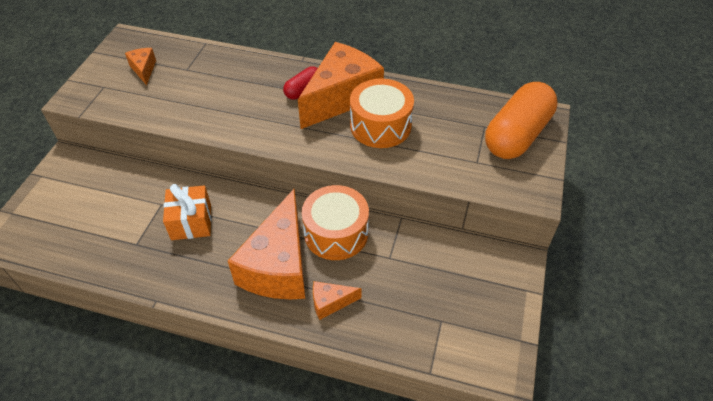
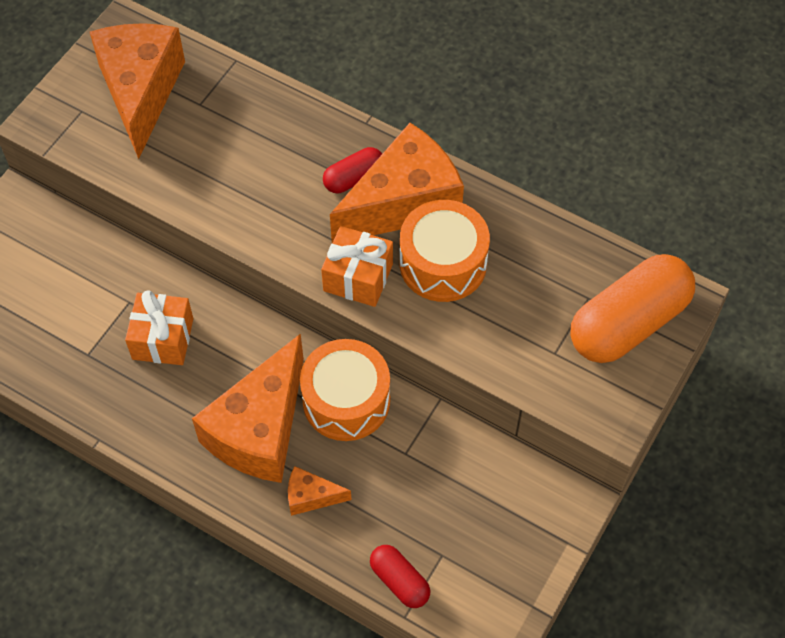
camera: 15 degrees right, 10 degrees up
orange cheese [125,48,156,85] -> orange cheese [90,23,185,159], size x2.27
none -> orange gift [321,226,393,307]
none -> red capsule [370,545,430,608]

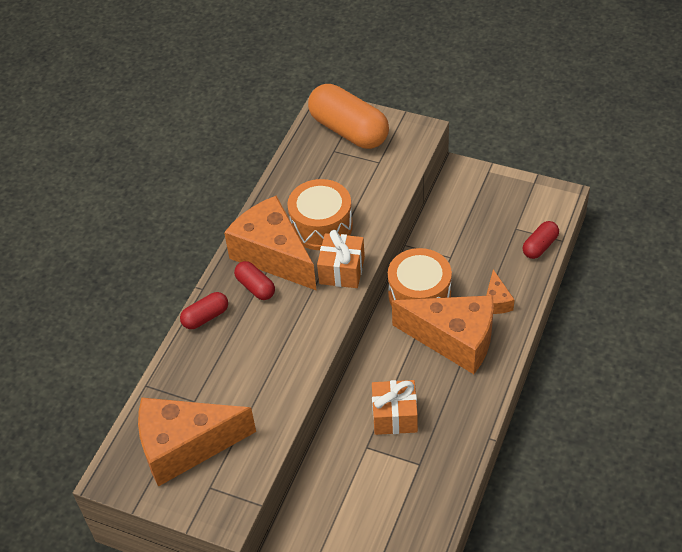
camera: 95 degrees left, 10 degrees down
none -> red capsule [180,292,228,329]

